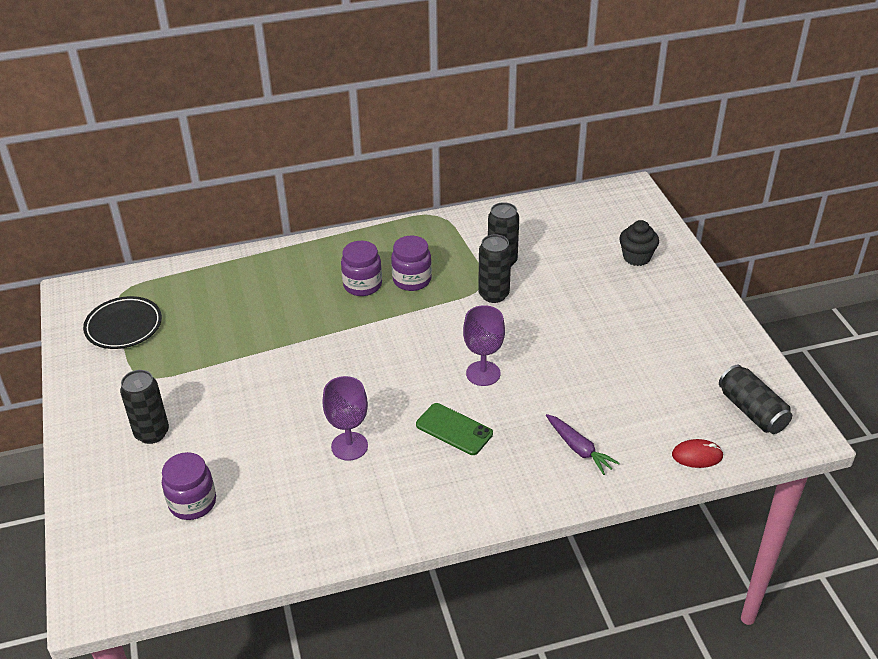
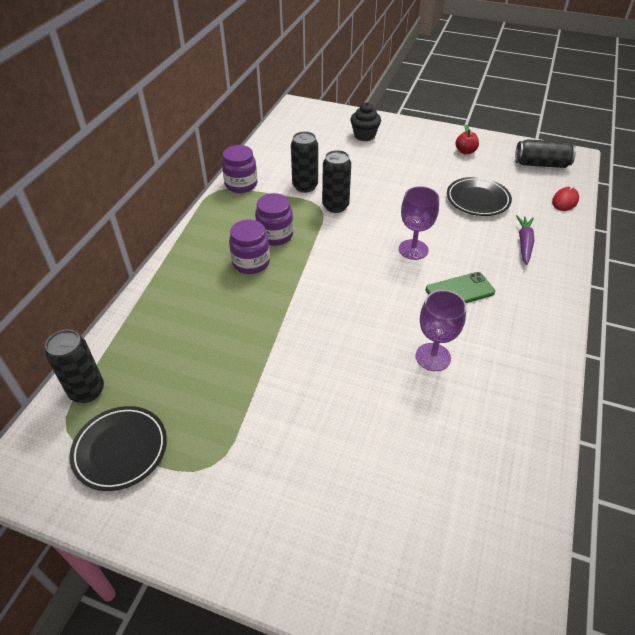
camera: 55 degrees left, 5 degrees up
black can [120,370,169,444] -> black can moved to [45,329,104,403]
purple jar [162,452,216,520] -> purple jar moved to [222,145,257,193]
purple carrot [546,414,620,475] -> purple carrot turned 75 degrees counterclockwise [516,215,534,265]
none -> black plate [447,177,512,216]
none -> red apple [455,125,479,154]

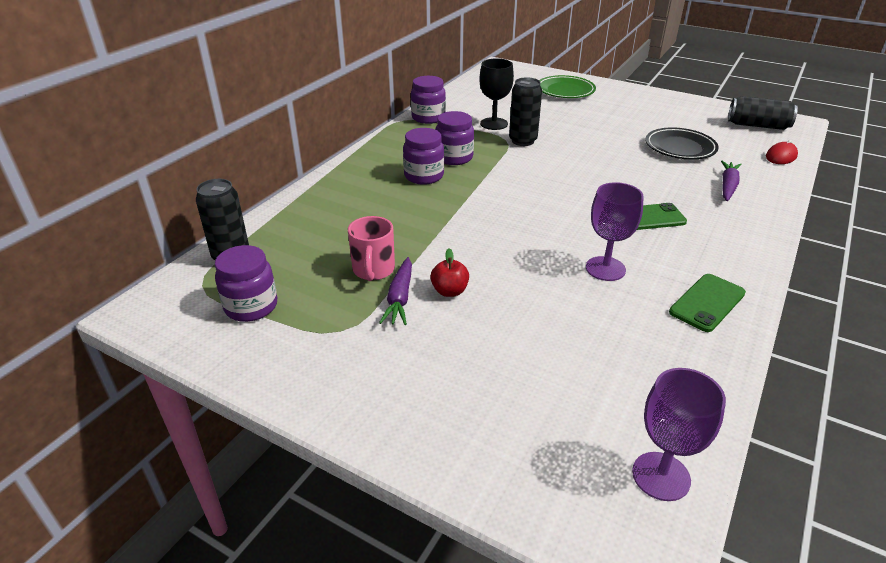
camera: 10 degrees right, 10 degrees down
black plate [70,406,167,491] -> purple jar [215,245,277,322]
black can [291,131,318,193] -> black goblet [479,58,514,130]
black cupcake [350,103,381,141] -> green plate [539,75,596,98]
purple goblet [399,187,439,260] -> purple goblet moved to [632,368,726,501]
red apple [455,125,479,154] -> red apple moved to [430,248,469,297]
none -> pink mug [348,216,395,281]
none -> purple carrot [379,257,412,325]
none -> green phone [669,274,746,332]

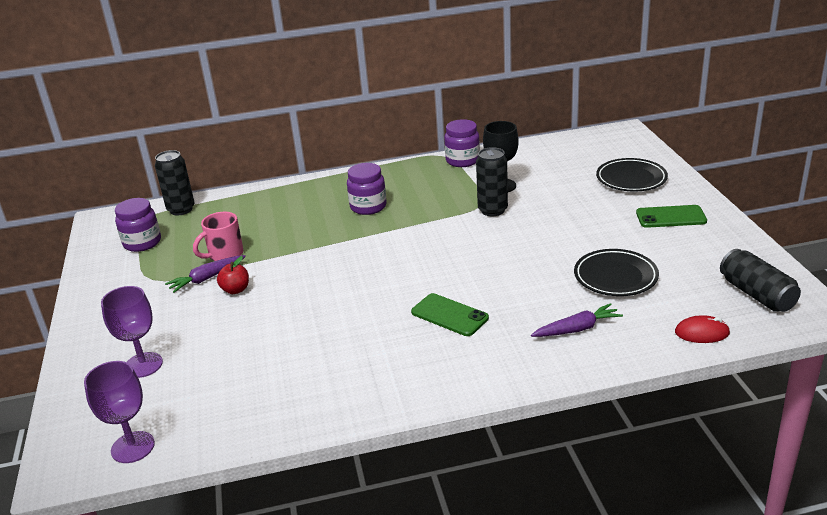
camera: 50 degrees right, 5 degrees down
purple jar [435,111,474,165] -> none
green plate [539,75,596,98] -> black plate [596,158,668,192]
purple goblet [586,182,644,281] -> purple goblet moved to [101,286,163,378]
green phone [669,274,746,332] -> green phone moved to [636,205,707,228]

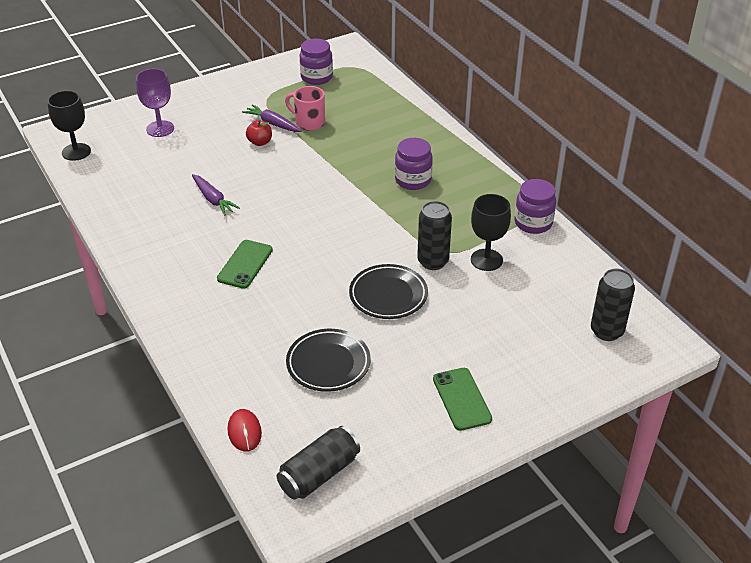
camera: 70 degrees right, 10 degrees up
purple goblet [84,361,155,463] -> black goblet [48,91,91,161]
black can [155,150,195,215] -> black can moved to [591,268,635,341]
purple carrot [531,303,623,337] -> purple carrot moved to [192,174,240,216]
black plate [596,158,668,192] -> black plate moved to [349,264,428,319]

